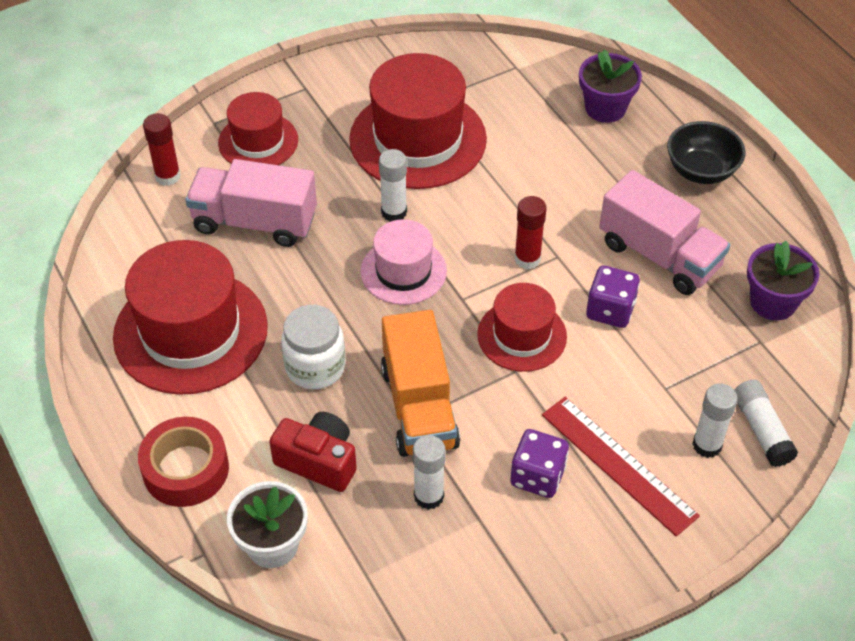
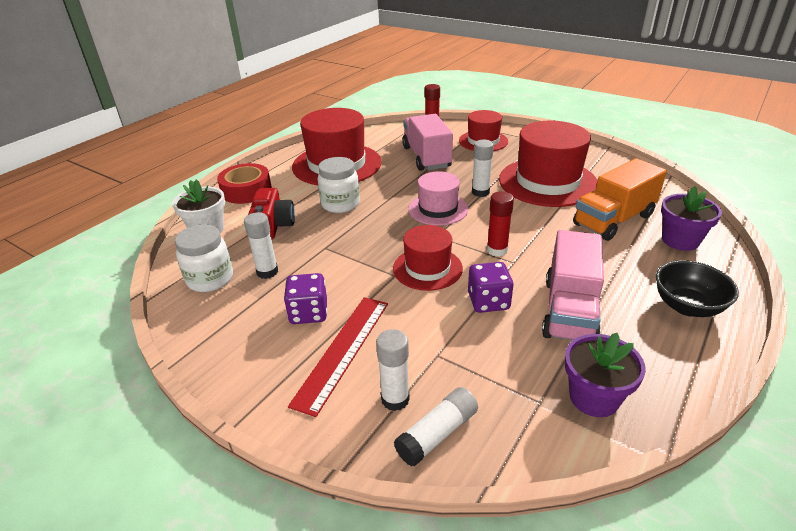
camera: 65 degrees right, 15 degrees down
orange truck [381,310,460,457] -> orange truck moved to [573,158,667,241]
none -> white jar [175,224,233,292]

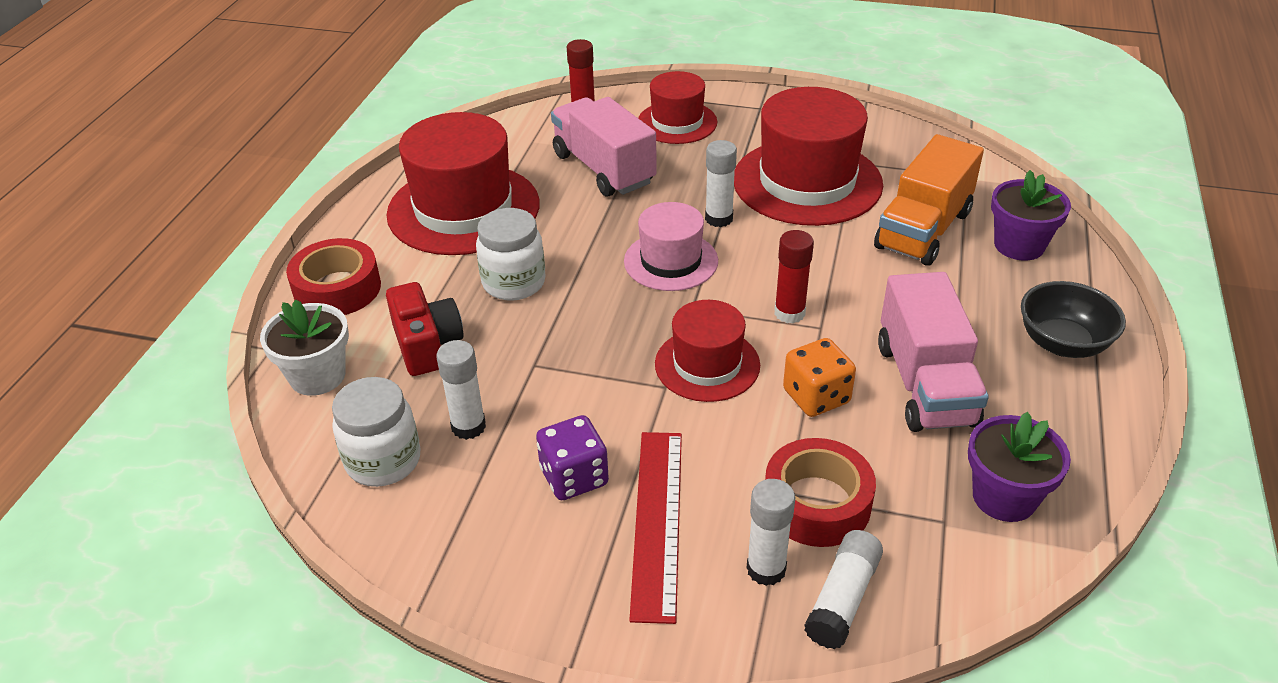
camera: 20 degrees left, 5 degrees up
purple dice [468,262,513,313] -> orange dice [783,338,856,417]
none -> red tape [765,438,876,547]

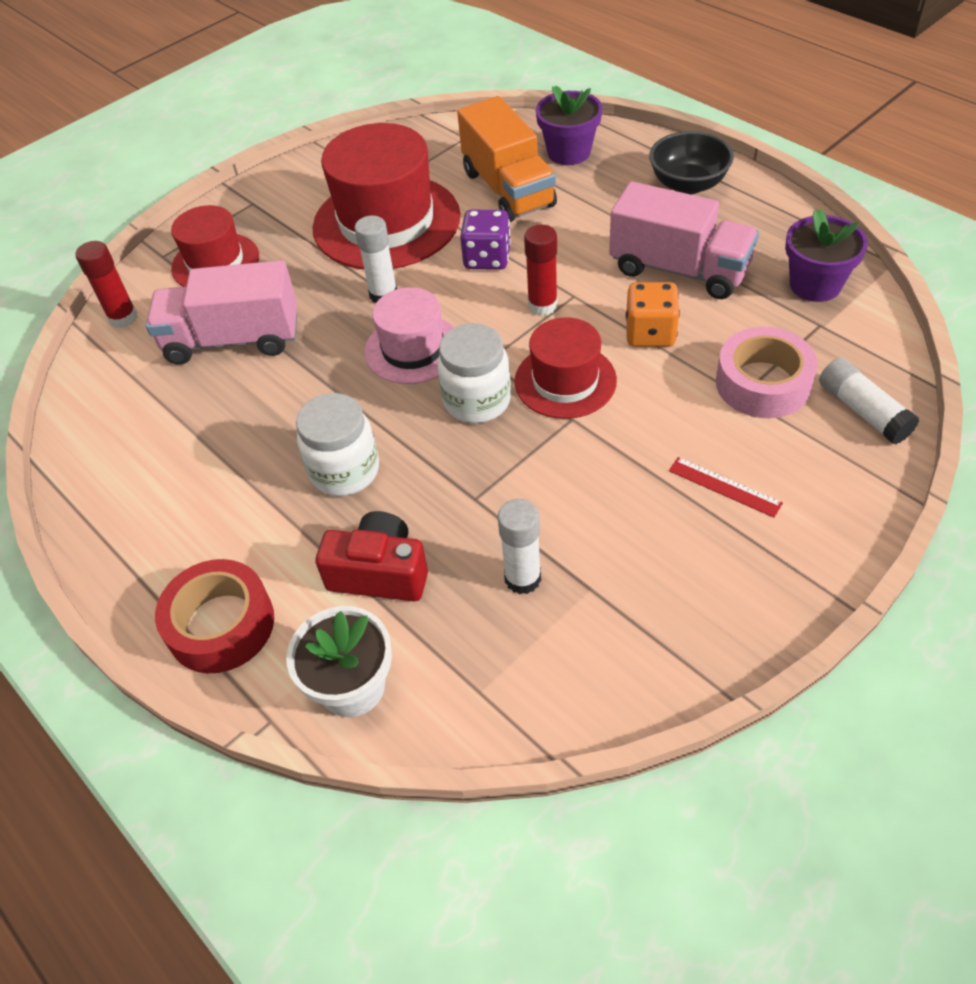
camera: 55 degrees left, 10 degrees up
white jar [332,377,420,487] -> white jar moved to [437,323,511,423]
red hat [386,112,540,255] -> none
purple dice [536,415,609,500] -> purple dice moved to [460,210,511,270]
red ruler [629,432,682,624] -> red ruler [669,457,783,518], size x0.52
white glue stick [747,479,795,586] -> none
red tape [765,438,876,547] -> pink tape [716,327,818,418]

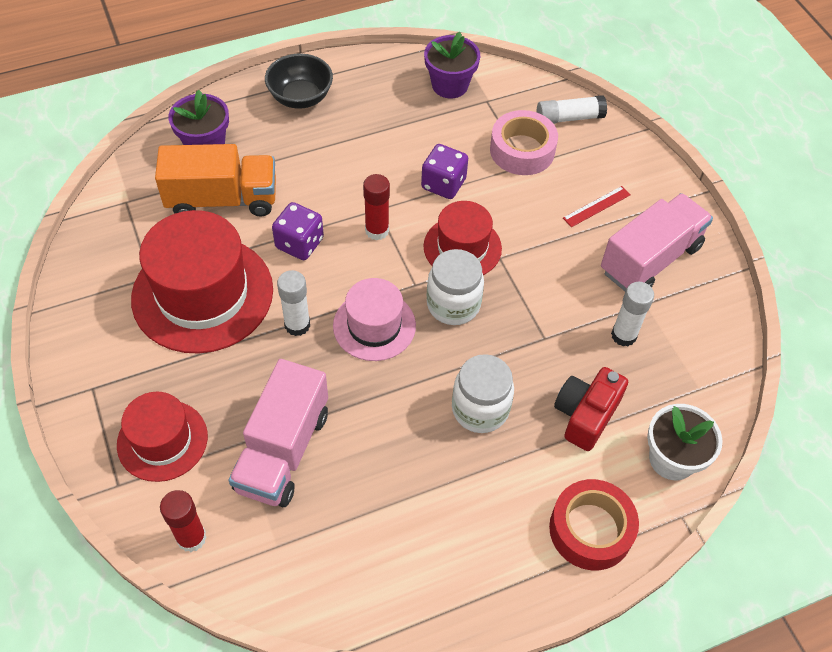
camera: 75 degrees left, 5 degrees up
pink truck [609,181,759,299] -> pink truck moved to [601,193,713,292]
orange dice [626,282,680,347] -> purple dice [421,144,468,199]

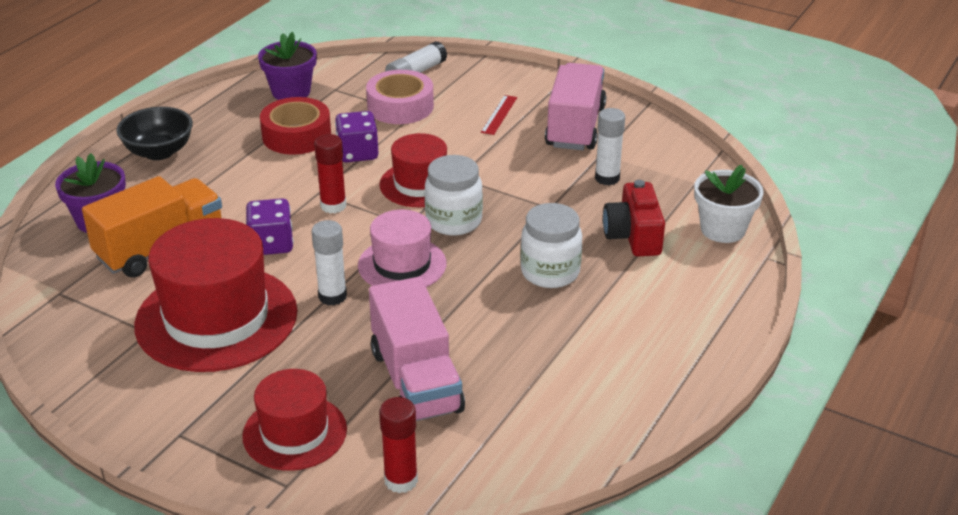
camera: 35 degrees left, 20 degrees down
red tape [549,479,639,570] -> red tape moved to [260,97,331,155]

